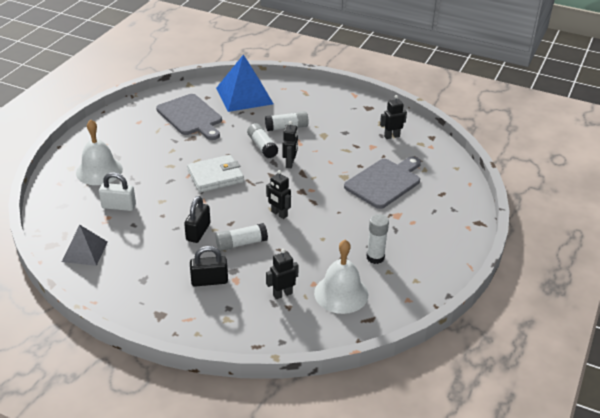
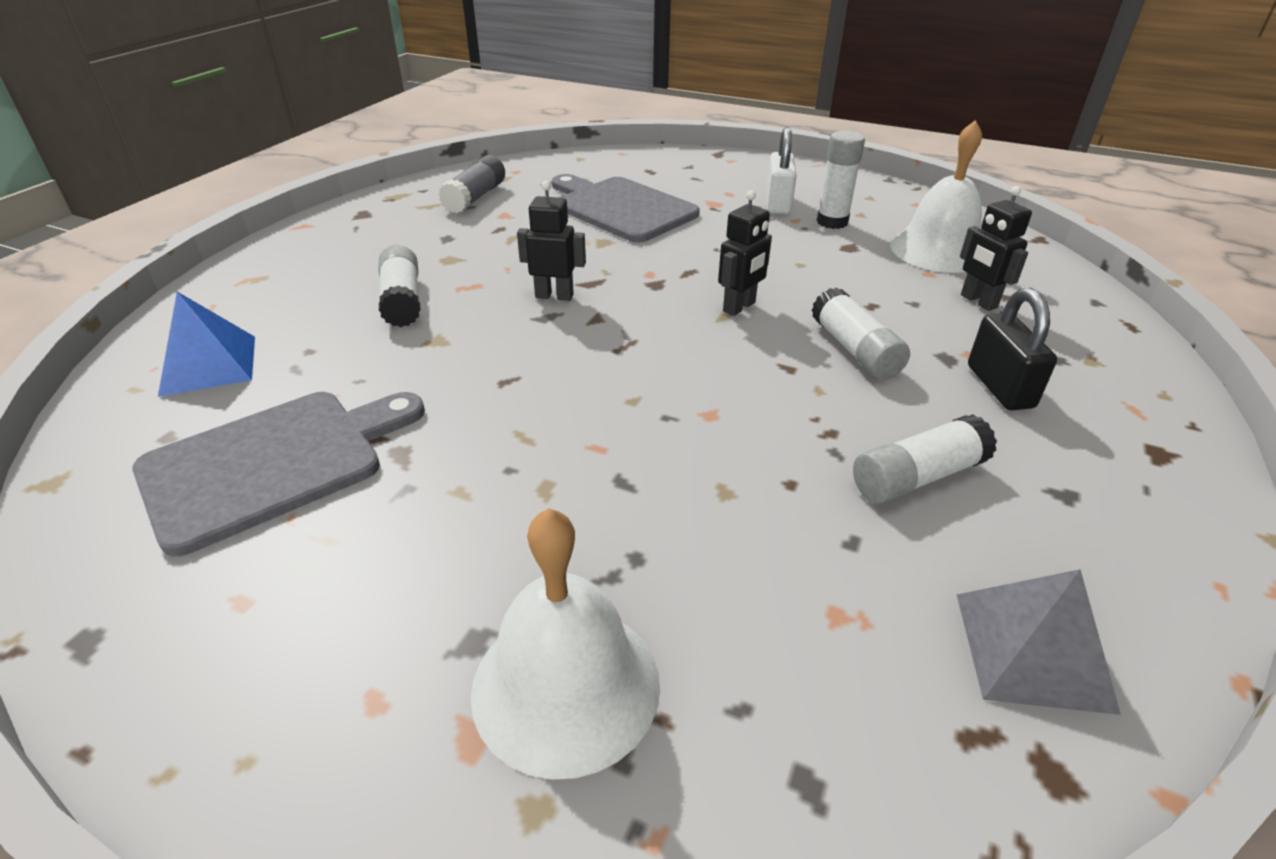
camera: 90 degrees left, 0 degrees up
white padlock [99,172,136,211] -> white padlock moved to [766,127,797,214]
black padlock [184,196,210,243] -> none
white wallet [187,155,244,193] -> none
blue pyramid [216,54,273,112] -> blue pyramid [158,292,255,397], size x0.60
white glue stick [247,123,278,158] -> white glue stick moved to [853,414,997,504]
black robot [380,95,407,139] -> grey glue stick [438,155,505,213]

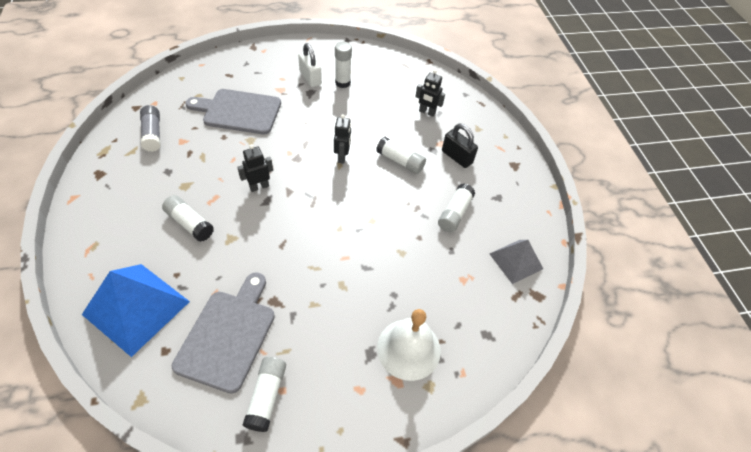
camera: 40 degrees left, 15 degrees up
blue pyramid [158,292,255,397] -> blue pyramid [82,264,190,357], size x1.67
white bell [890,120,982,273] -> none
none -> white glue stick [243,357,286,432]

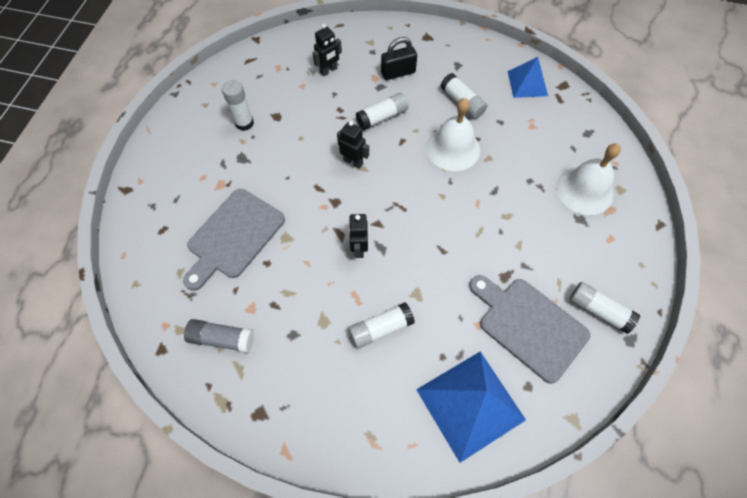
camera: 60 degrees left, 10 degrees up
white padlock [298,43,322,87] -> none
grey pyramid [490,240,543,284] -> blue pyramid [507,57,548,98]
none -> white bell [426,98,480,171]

